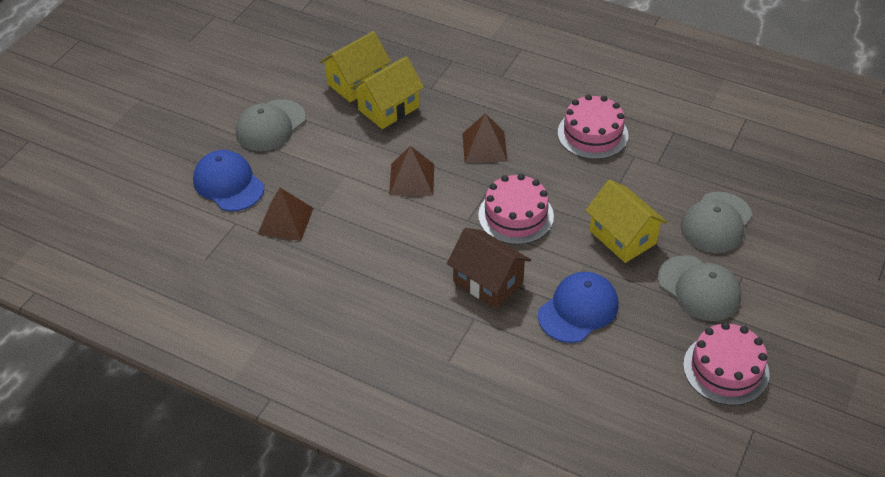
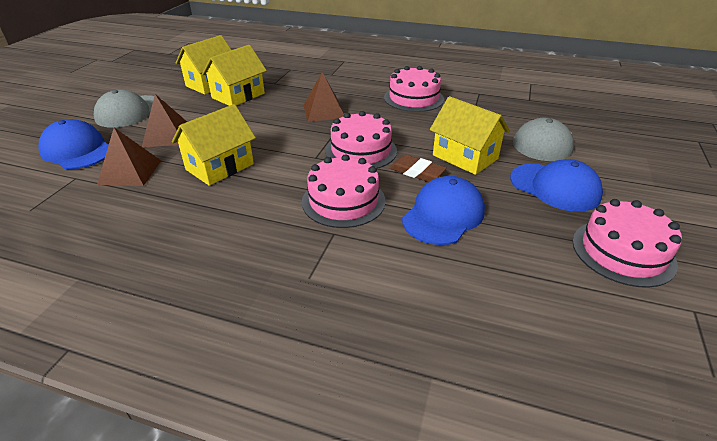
camera: 10 degrees left, 10 degrees down
brown pyramid [389,146,434,196] -> brown pyramid moved to [142,94,187,147]
brown house [447,228,531,309] -> pink cake [302,154,386,228]
grey cap [658,255,741,321] -> blue cap [510,159,603,212]
none -> yellow house [172,104,256,186]
none -> brown eraser [389,154,447,182]

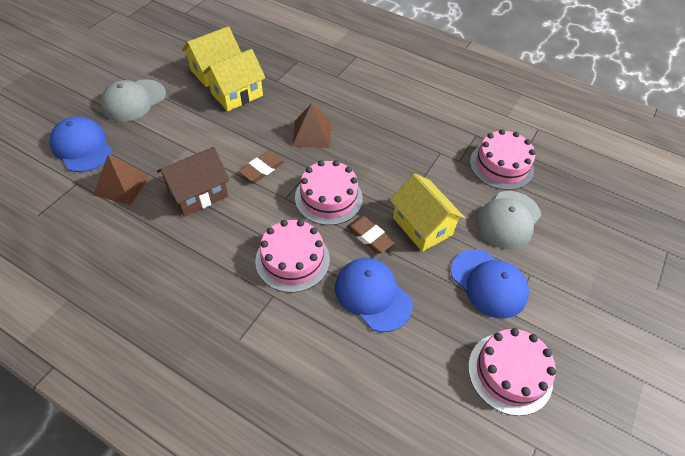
camera: 10 degrees right, 15 degrees up
brown pyramid [142,94,187,147] -> none
yellow house [172,104,256,186] -> brown house [157,147,230,216]
pink cake [384,66,444,112] -> pink cake moved to [470,129,536,190]
blue cap [402,176,485,245] -> blue cap turned 90 degrees counterclockwise [335,258,413,332]
none -> brown eraser [239,151,285,182]

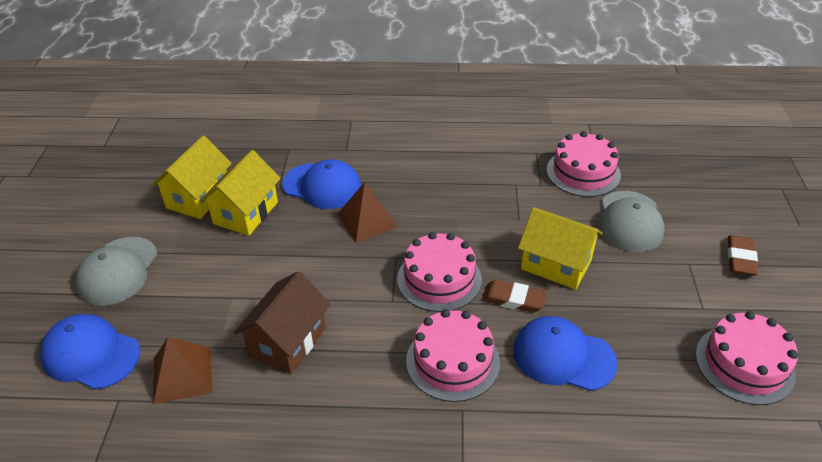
camera: 25 degrees left, 10 degrees down
brown eraser [239,151,285,182] -> brown eraser moved to [728,235,758,276]
blue cap [451,249,529,319] -> blue cap moved to [282,159,362,209]

